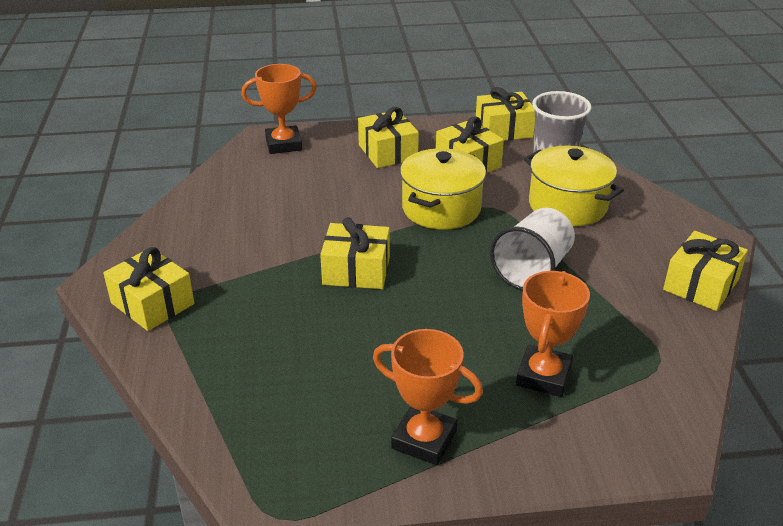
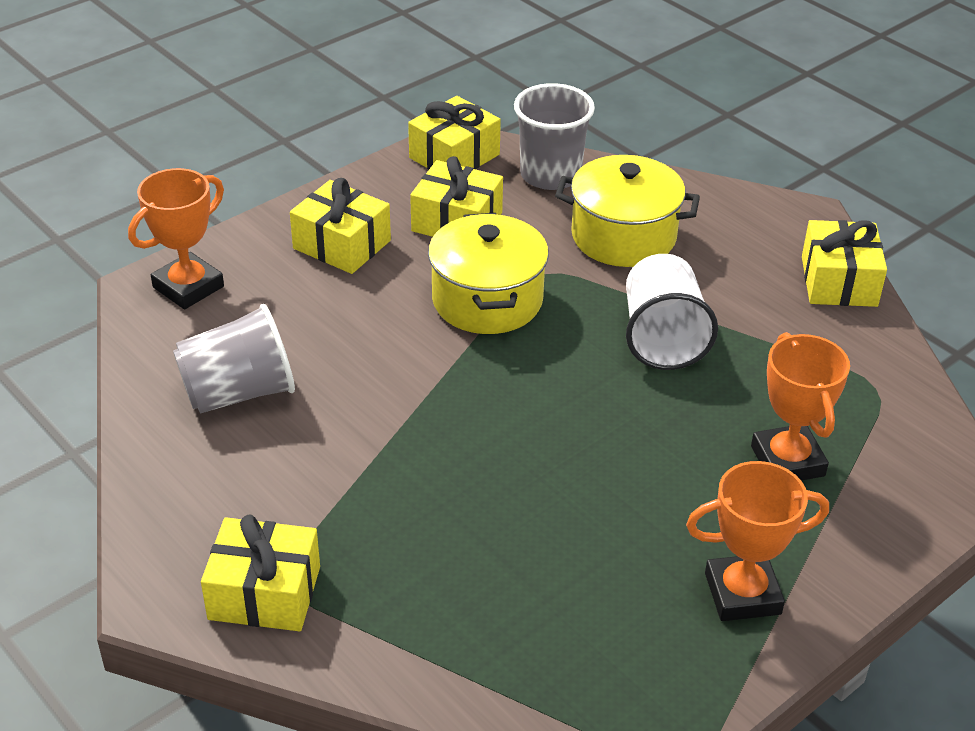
camera: 35 degrees left, 5 degrees up
yellow gift [320,217,390,289] -> none
none -> grey cup [173,304,295,414]

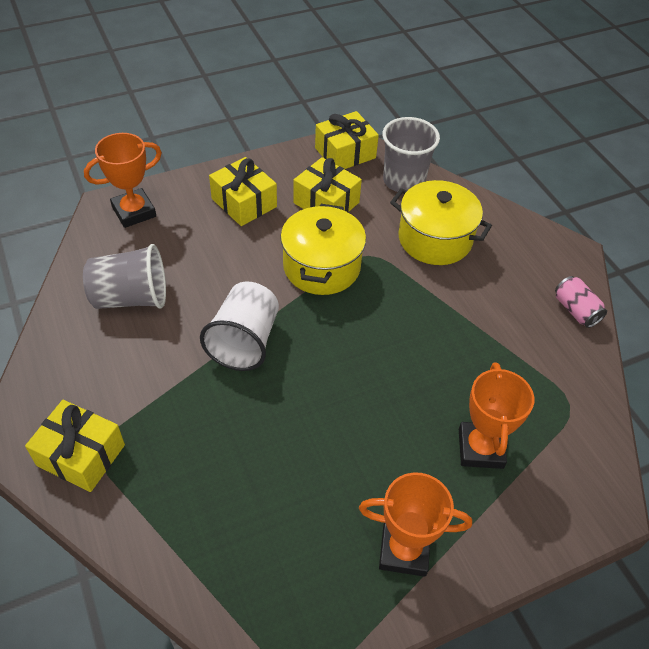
camera: 15 degrees right, 10 degrees up
white cup [626,254,718,370] -> white cup moved to [200,282,279,371]
yellow gift [802,220,887,307] -> pink can [555,276,607,328]

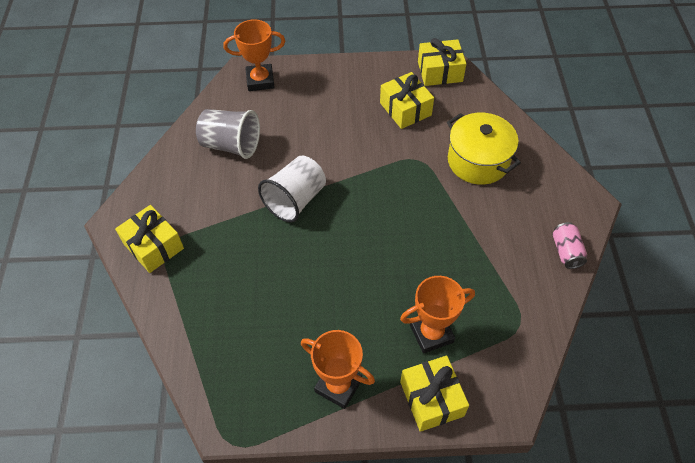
camera: 25 degrees right, 5 degrees up
yellow gift [209,157,277,226] -> yellow gift moved to [400,356,469,432]
yellow pot [280,204,366,295] -> none
grey cup [382,117,440,192] -> none
orange trophy [459,362,534,469] -> orange trophy turned 45 degrees clockwise [400,276,475,354]

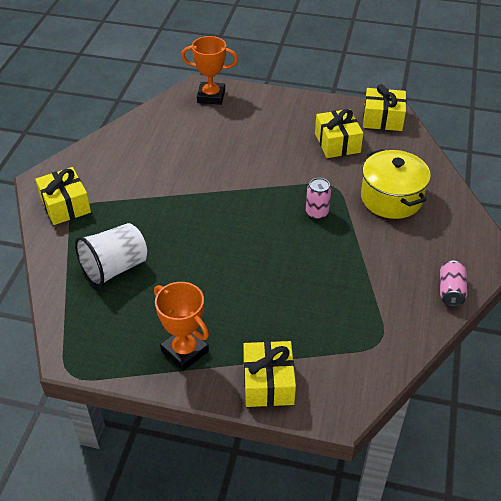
camera: 15 degrees right, 10 degrees down
grey cup [196,109,260,159] -> none
white cup [258,156,326,222] -> white cup moved to [75,223,147,287]
orange trophy [400,276,475,354] -> none
none -> pink can [306,178,331,219]

